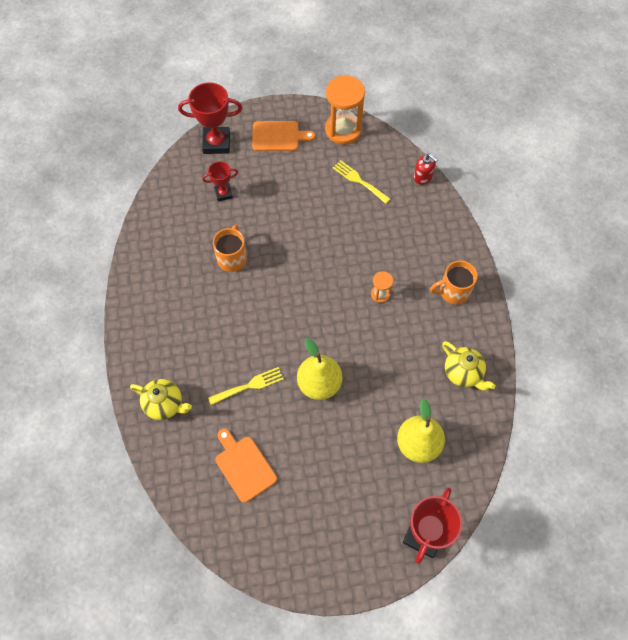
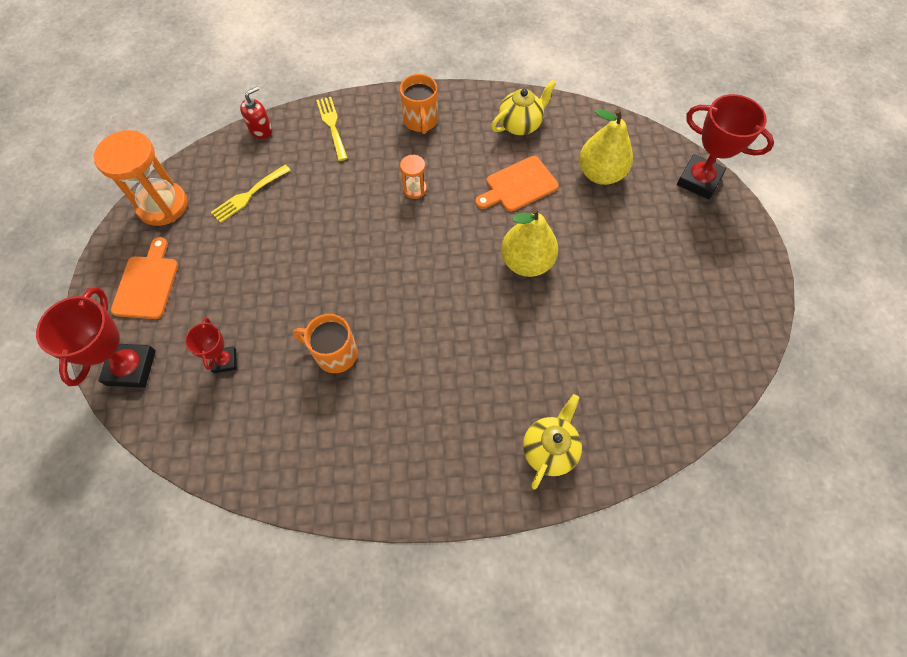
camera: 85 degrees left, 0 degrees up
yellow fork [208,367,284,405] -> yellow fork moved to [316,97,348,161]
orange cutting board [215,429,277,503] -> orange cutting board moved to [475,156,559,212]

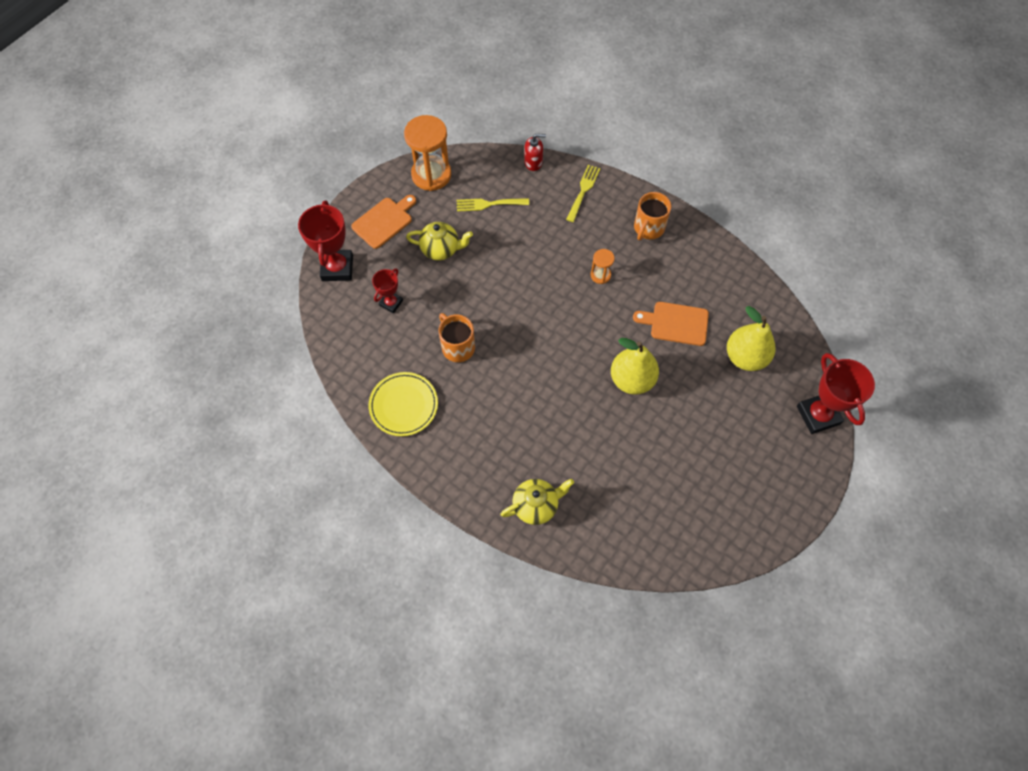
camera: 40 degrees right, 0 degrees up
red trophy [36,287,156,388] -> red trophy turned 45 degrees counterclockwise [298,201,353,281]
yellow teapot [491,80,556,135] -> yellow teapot moved to [406,222,473,260]
none -> yellow plate [369,372,438,436]

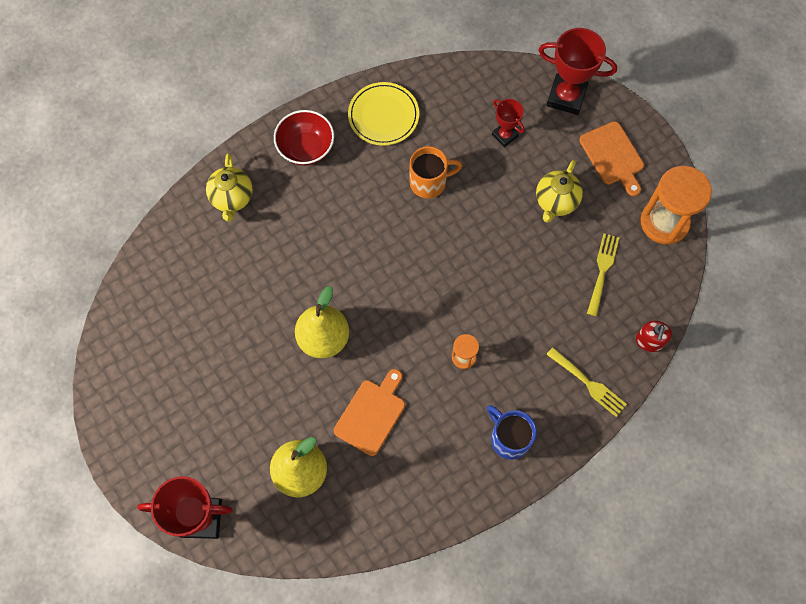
camera: 110 degrees right, 5 degrees up
orange mug [634,192,671,240] -> blue mug [487,405,537,460]
none -> red bowl [274,110,334,166]

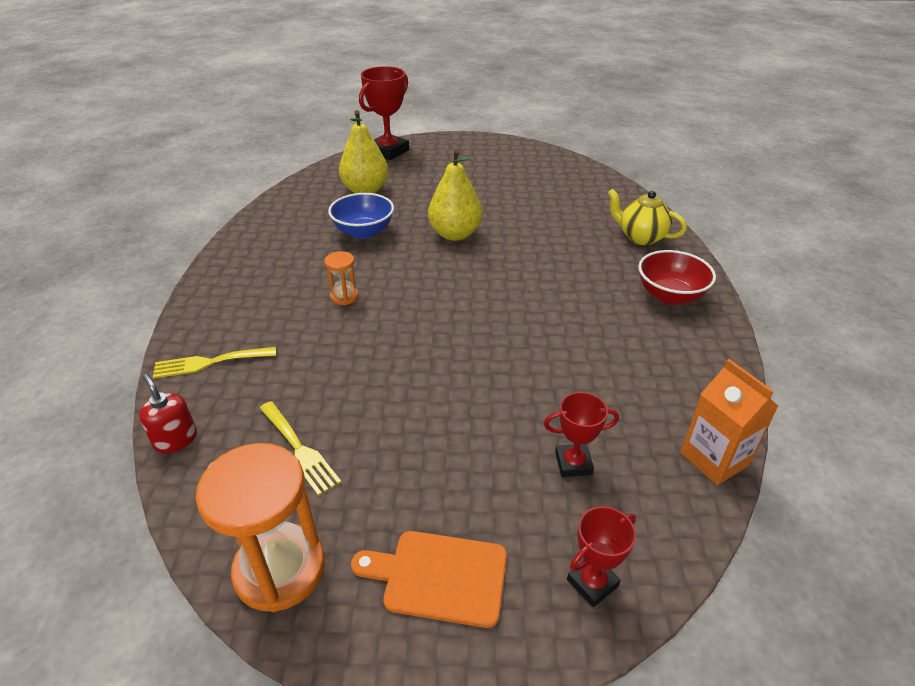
camera: 125 degrees right, 30 degrees down
orange cutting board [334,369,405,456] -> blue bowl [328,193,394,239]
yellow plate [348,82,419,146] -> none
orange mug [410,146,462,198] -> none
blue mug [487,405,537,460] -> none
yellow teapot [536,160,583,223] -> none
red trophy [538,28,617,115] -> red trophy [567,506,636,607], size x0.57
none -> orange carton [680,359,778,485]

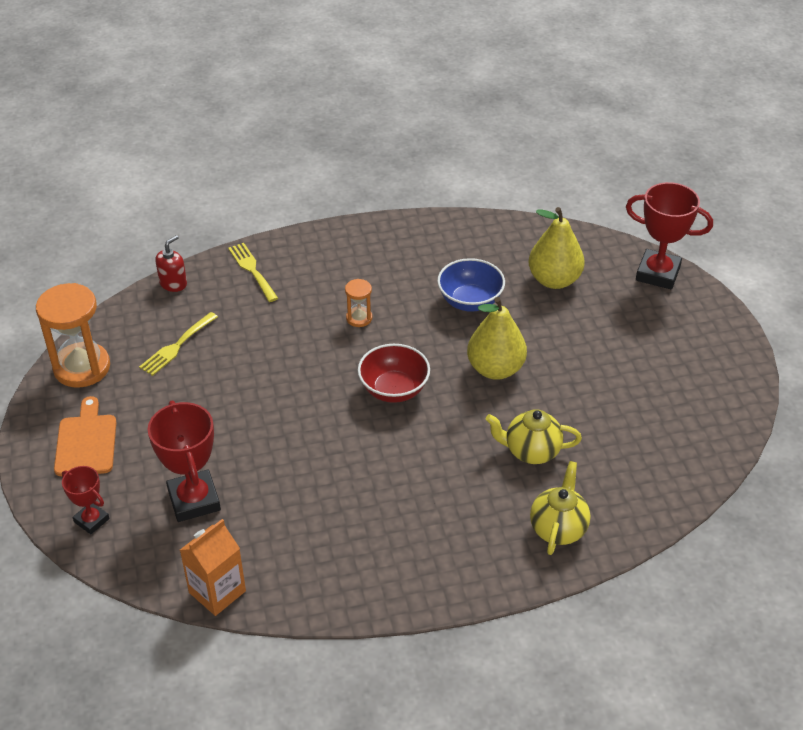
camera: 75 degrees right, 5 degrees up
red trophy [544,392,619,477] -> red trophy [147,400,221,522], size x1.76
red bowl [638,250,716,305] -> red bowl moved to [358,344,430,403]
none -> yellow teapot [486,409,582,464]

